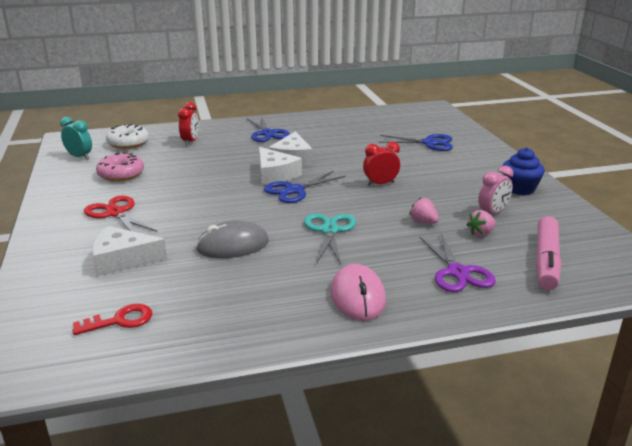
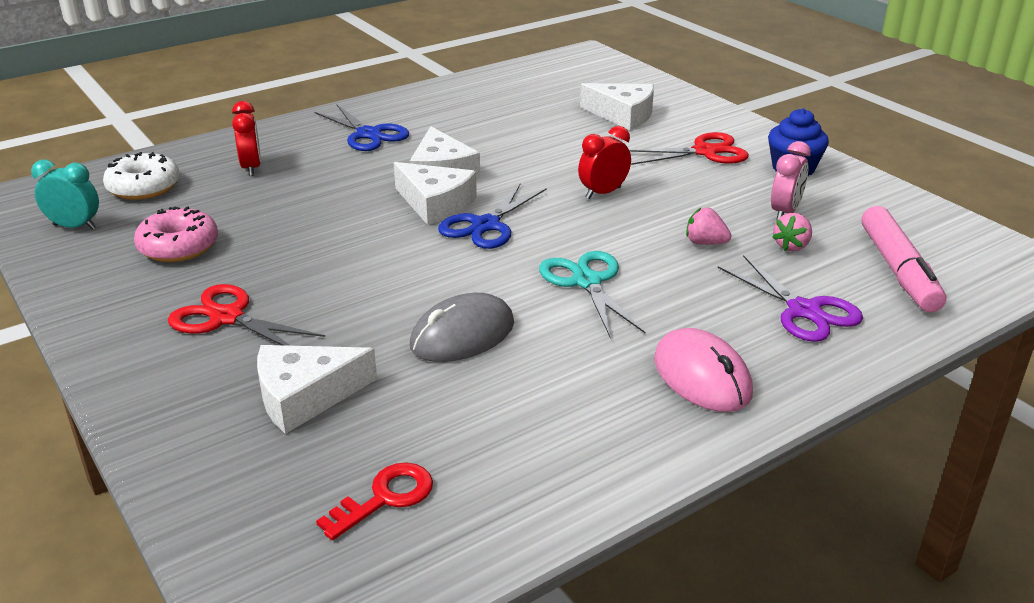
camera: 20 degrees left, 5 degrees up
blue scissors [379,134,453,151] -> white cheese [580,83,654,130]
none -> red scissors [629,132,749,165]

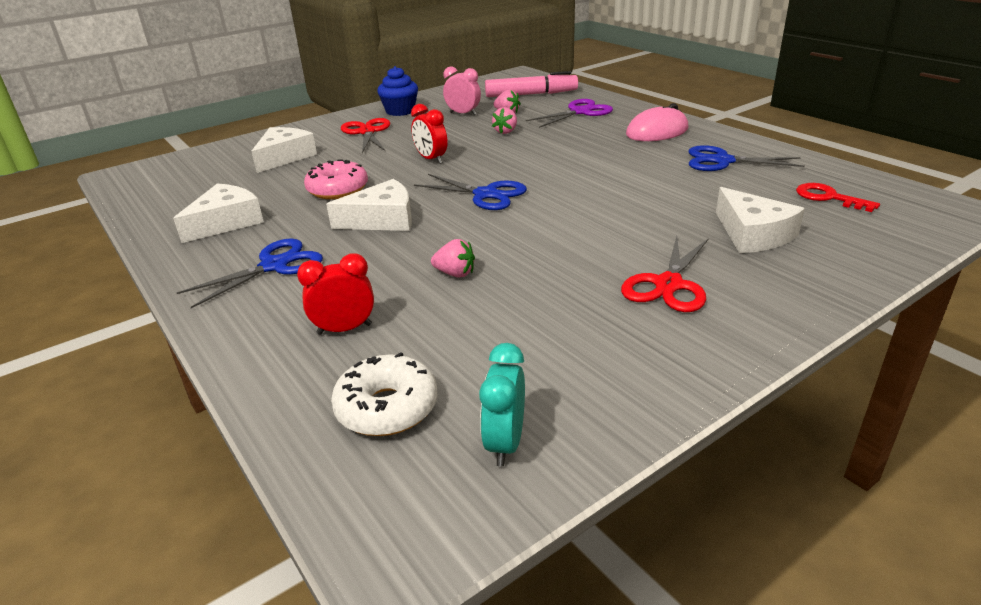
camera: 90 degrees left, 0 degrees up
pink donut [134,207,218,262] -> pink donut moved to [304,160,368,199]
white cheese [394,162,477,225] -> white cheese moved to [173,184,264,243]
grey mouse [410,293,514,362] -> none
turquoise scissors [539,251,645,338] -> none
none -> pink strawberry [431,239,475,277]
none -> blue scissors [689,145,805,171]

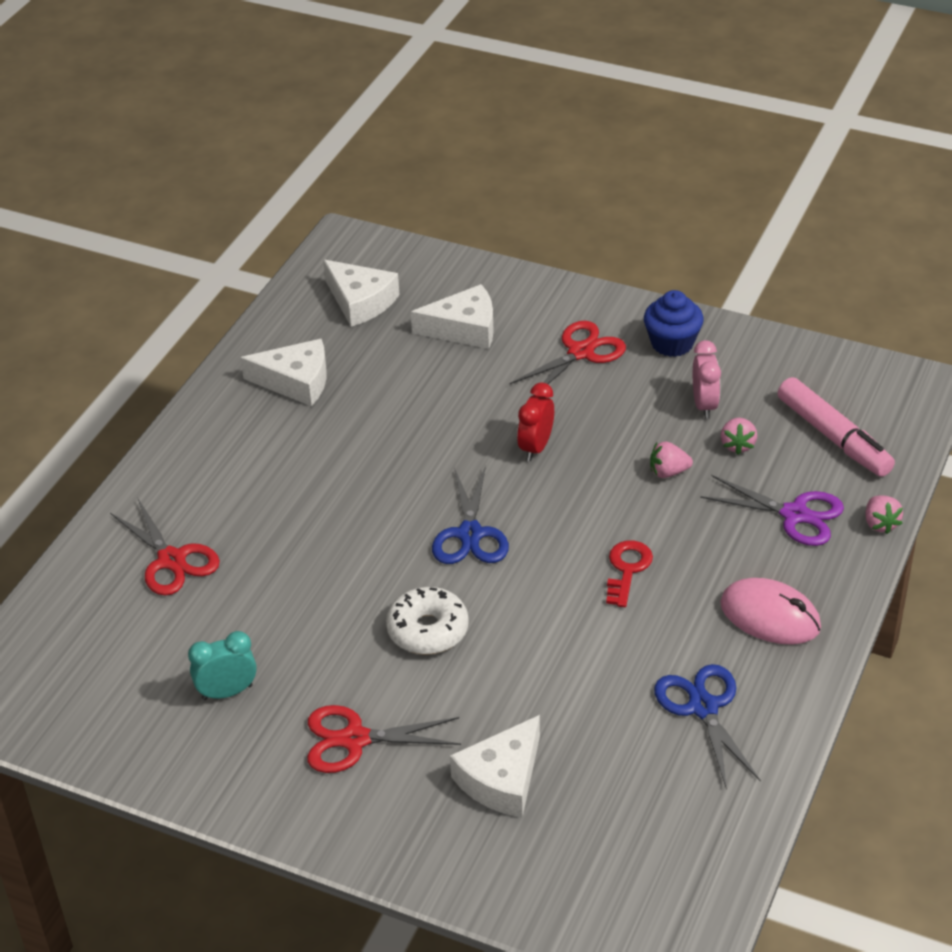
camera: 60 degrees right, 10 degrees up
blue scissors [177,239,323,308] -> none
red clock [297,253,374,335] -> red scissors [110,499,220,595]
pink donut [304,160,368,199] -> none
white cheese [326,179,412,231] -> white cheese moved to [323,260,400,327]
white donut [331,352,437,436] -> white donut moved to [386,587,469,655]
pink strawberry [431,239,475,277] -> pink strawberry moved to [865,495,903,534]
turquoise clock [479,343,525,466] -> turquoise clock moved to [188,631,257,700]
red key [796,183,880,212] -> red key moved to [606,540,653,607]

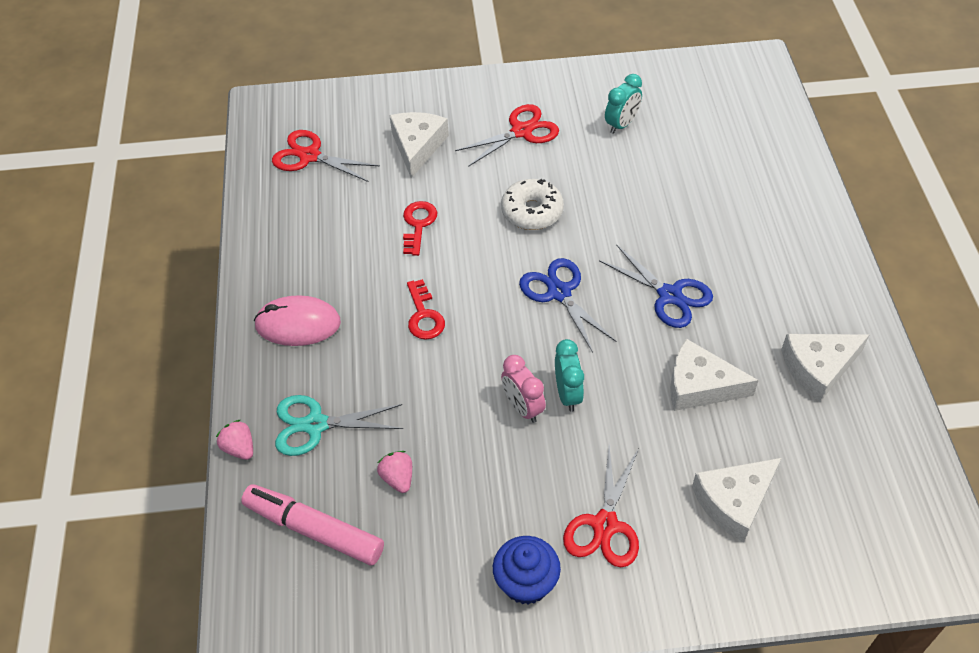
camera: 150 degrees right, 10 degrees up
red scissors [110,499,220,595] -> red scissors moved to [272,130,380,182]
white cheese [323,260,400,327] -> white cheese moved to [670,339,758,411]
red clock [517,383,554,461] -> turquoise clock [555,339,584,412]
pink strawberry [650,441,693,478] -> none
blue scissors [654,664,761,789] -> blue scissors moved to [599,244,713,328]
pink clock [693,340,721,419] -> pink clock moved to [501,355,546,423]
purple scissors [700,475,844,546] -> turquoise scissors [275,395,403,456]
none -> red key [403,201,437,256]

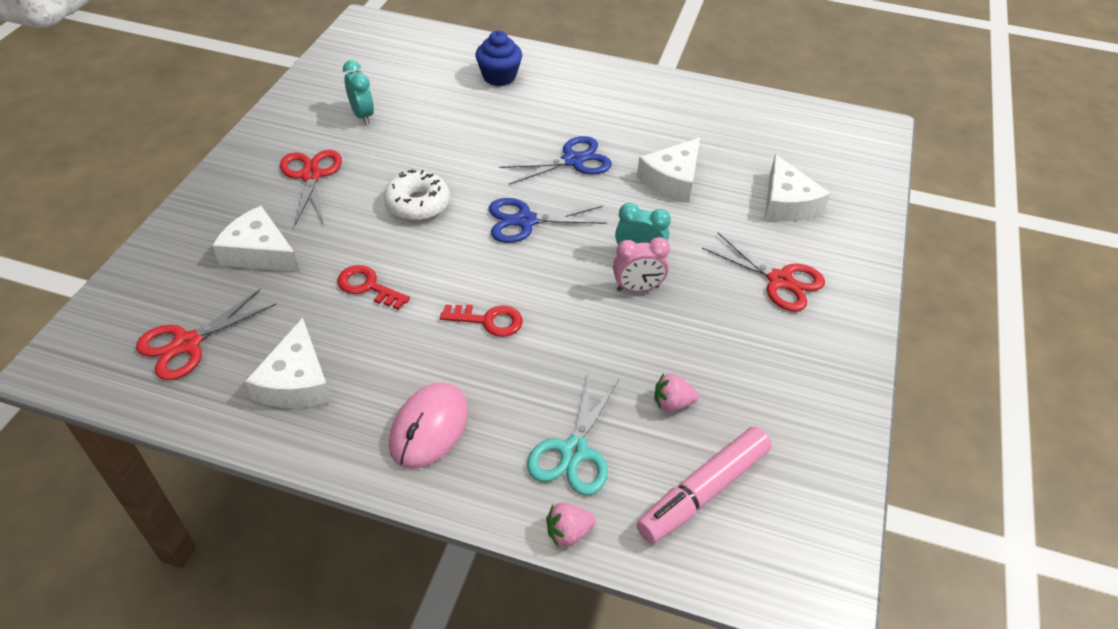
camera: 70 degrees left, 5 degrees down
blue cupcake [493,536,561,605] -> blue cupcake moved to [475,31,522,86]
white cheese [781,334,869,402] -> white cheese moved to [245,318,331,408]

